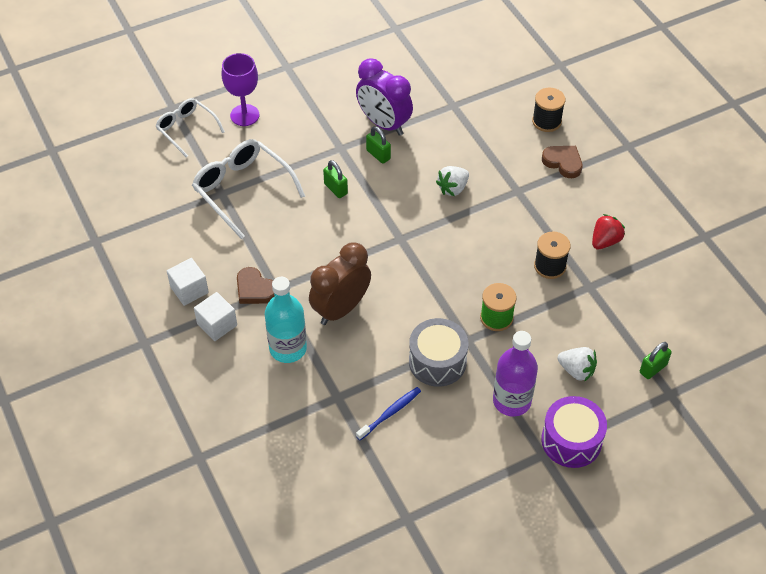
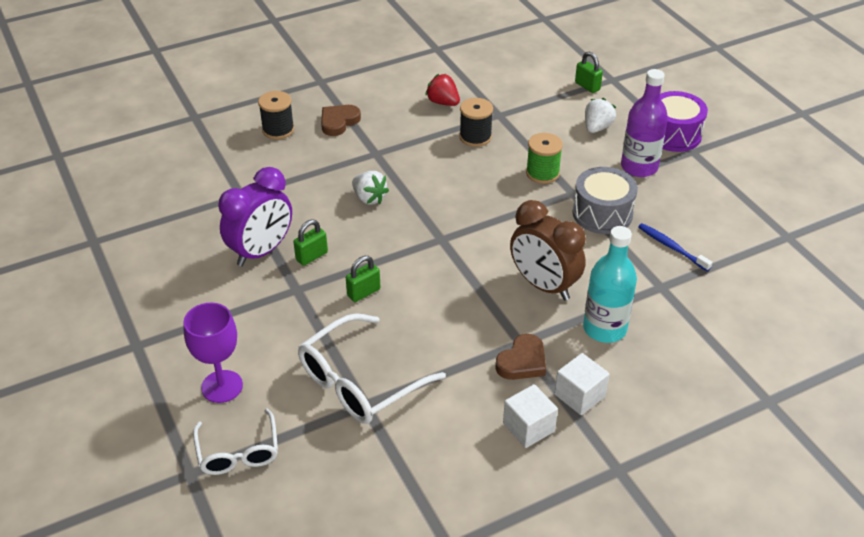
camera: 90 degrees left, 10 degrees down
white glasses [155,98,225,157] -> white glasses turned 60 degrees counterclockwise [193,409,278,475]

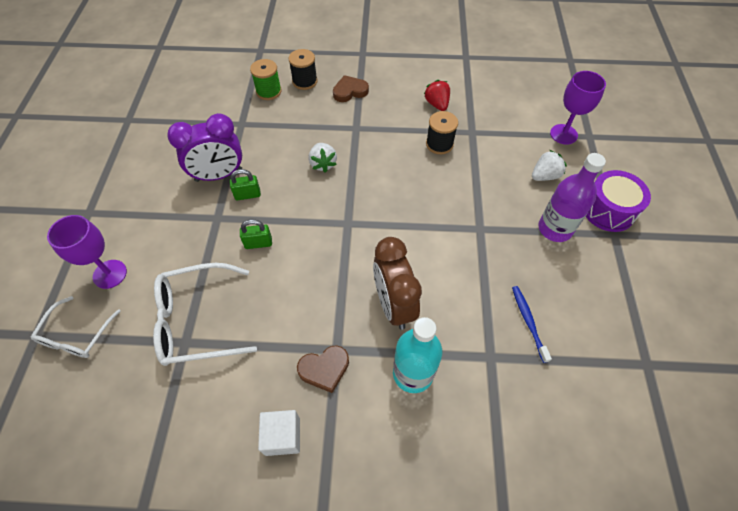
camera: 30 degrees right, 15 degrees up
green spool [526,133,563,184] -> green spool moved to [250,59,282,100]
white cube [554,353,609,415] -> none
grey drum [573,167,638,234] -> none
green padlock [575,52,603,93] -> purple goblet [550,71,606,145]

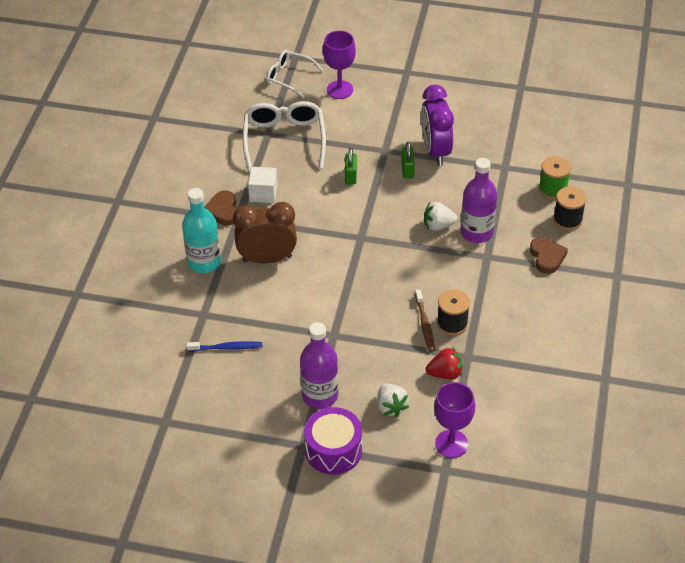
camera: 100 degrees right, 10 degrees down
white cube [258,410,300,456] -> white cube moved to [248,167,277,203]
red strawberry [424,80,450,111] -> red strawberry moved to [426,347,463,379]
none -> brown toothbrush [415,290,435,352]
none -> purple bottle [461,158,497,243]

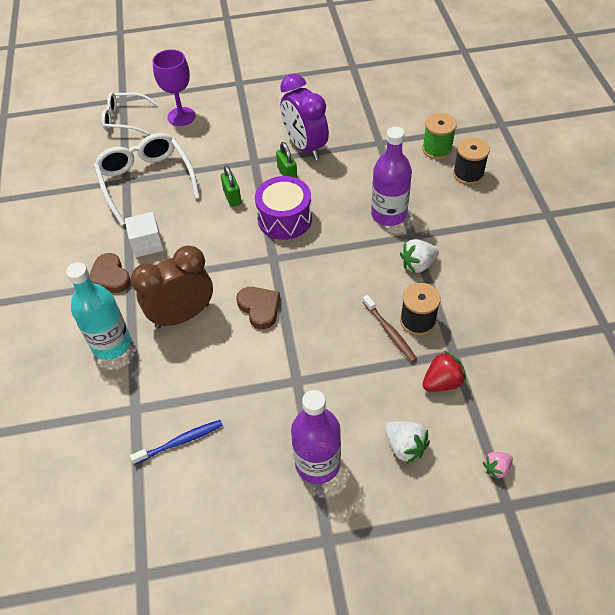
camera: 20 degrees left, 5 degrees up
purple drum [304,407,362,475] -> purple drum moved to [255,176,312,240]
white strawberry [424,202,458,231] -> white strawberry moved to [400,239,439,274]
purple goblet [434,382,475,458] -> pink strawberry [483,452,513,480]
brown heart [530,237,568,274] -> brown heart moved to [236,287,280,329]

